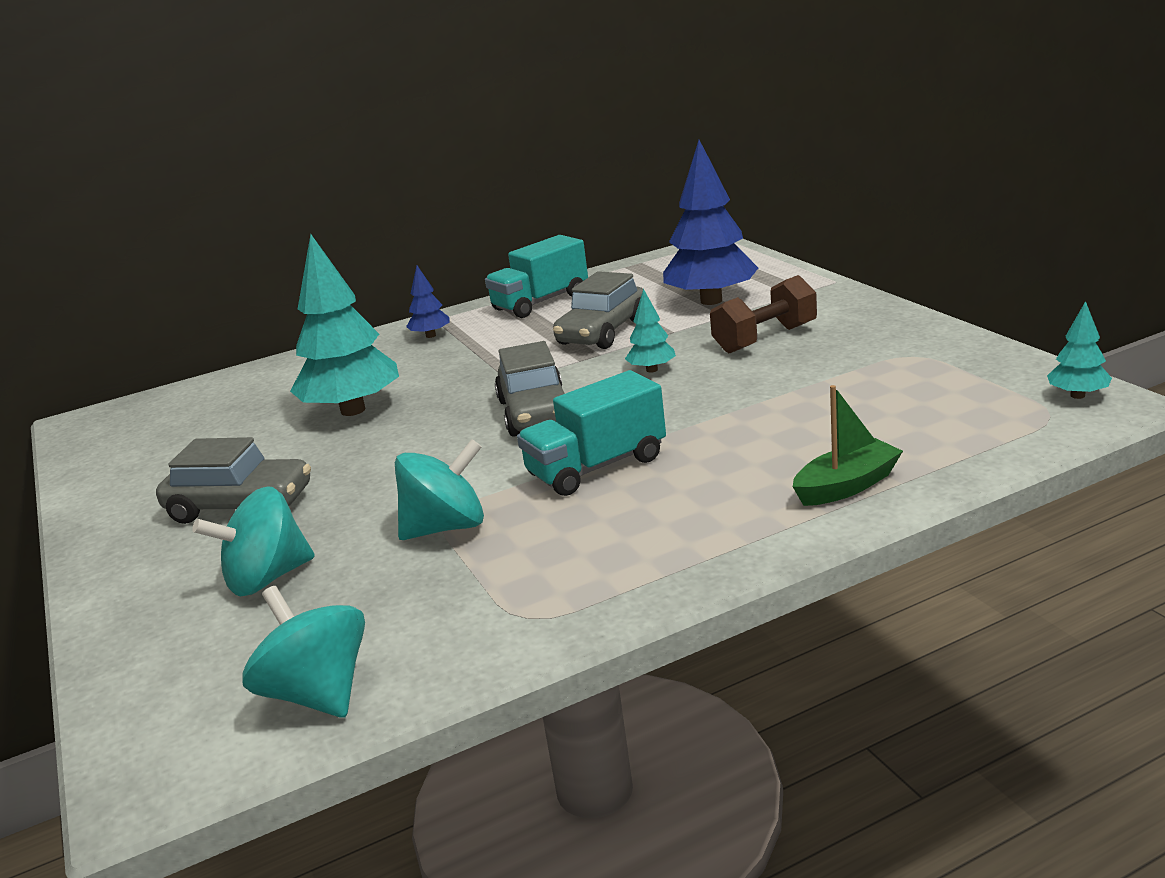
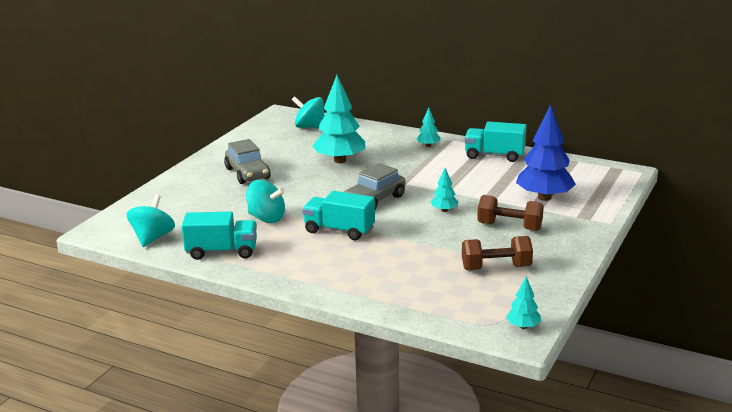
camera: 50 degrees right, 0 degrees up
turquoise spinning top [192,486,315,596] -> turquoise spinning top moved to [292,96,325,128]
blue tree [406,265,450,338] -> turquoise tree [416,108,440,147]
grey car [553,271,643,349] -> none
green boat [793,385,903,506] -> none
none -> turquoise truck [182,212,257,260]
none -> brown dumbbell [462,236,533,270]

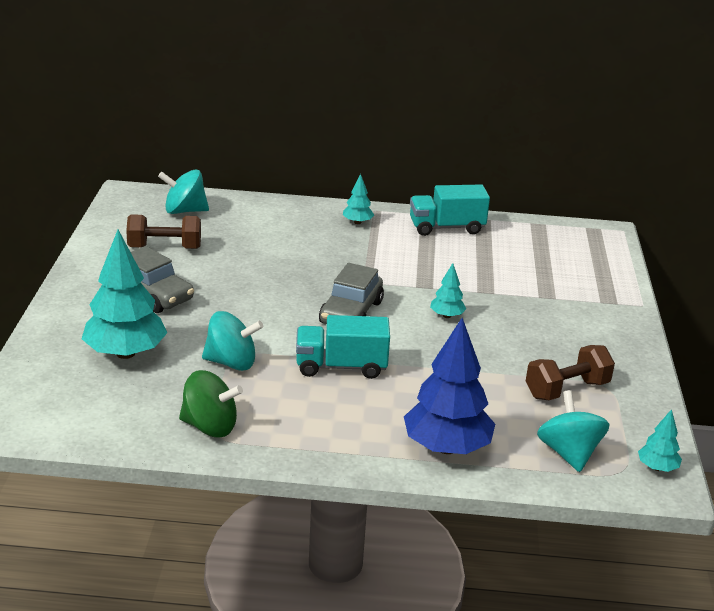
camera: 25 degrees left, 5 degrees up
turquoise spinning top [127,195,175,247] -> turquoise spinning top moved to [537,390,609,472]
turquoise truck [182,212,257,260] -> green spinning top [179,370,243,437]
turquoise tree [312,75,365,163] -> turquoise tree moved to [82,230,167,359]
brown dumbbell [477,195,544,231] -> brown dumbbell moved to [126,214,201,249]
blue tree [516,105,576,201] -> blue tree moved to [404,318,495,454]

